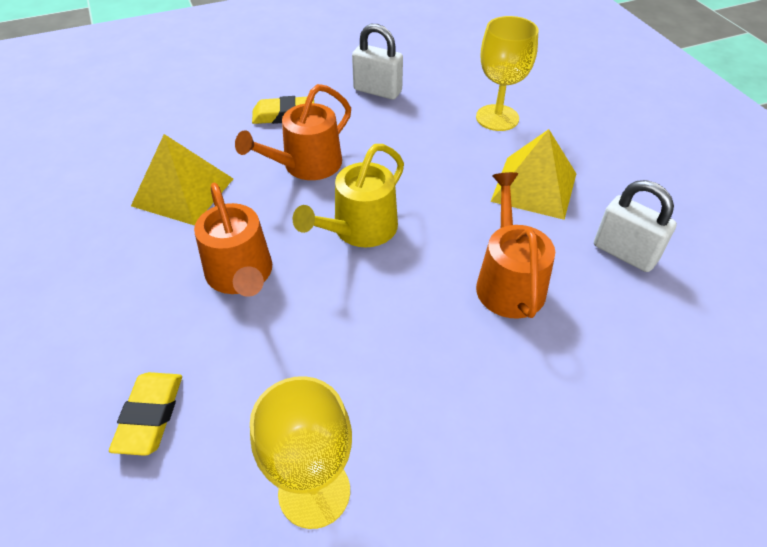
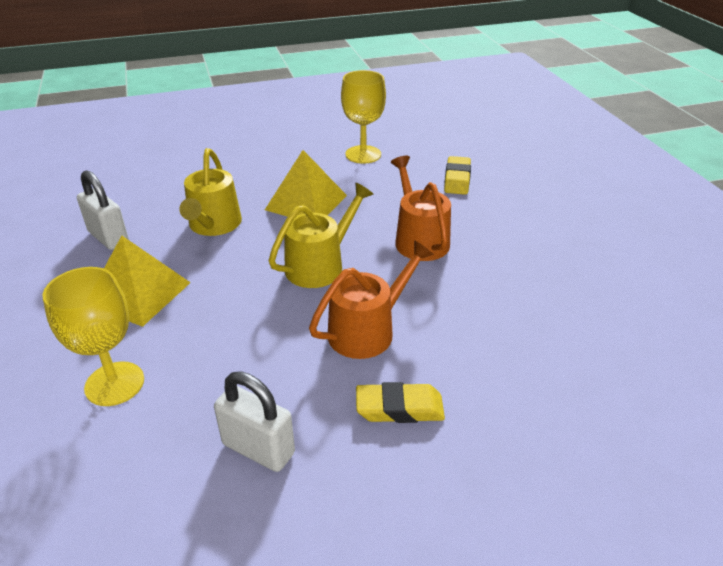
camera: 175 degrees left, 10 degrees down
yellow pyramid [131,134,233,225] -> yellow pyramid moved to [265,150,347,217]
orange watering can [476,172,555,318] -> yellow watering can [179,148,242,236]

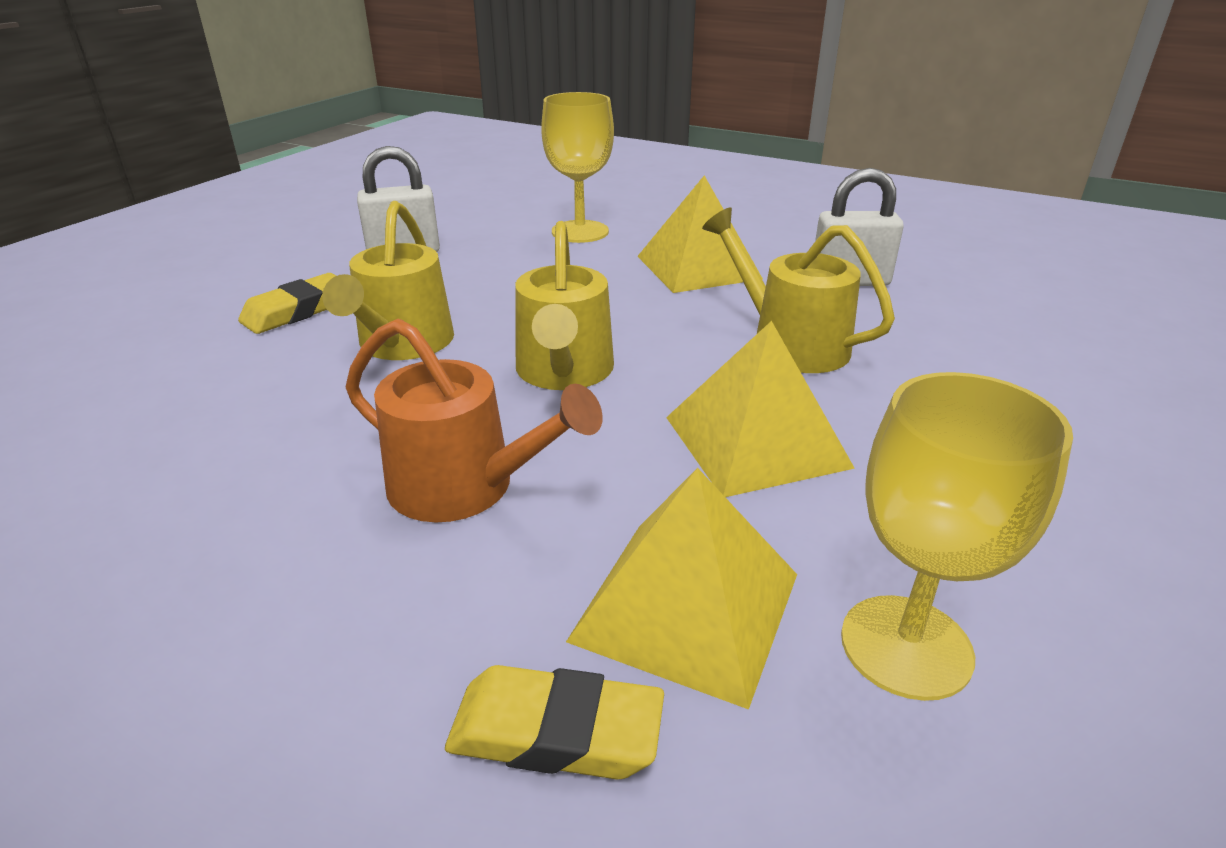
camera: 135 degrees right, 5 degrees down
orange watering can [309,240,434,359] -> yellow watering can [322,201,454,360]
yellow eraser [444,156,471,195] -> yellow eraser turned 45 degrees counterclockwise [445,665,664,780]
none -> yellow pyramid [566,468,797,710]

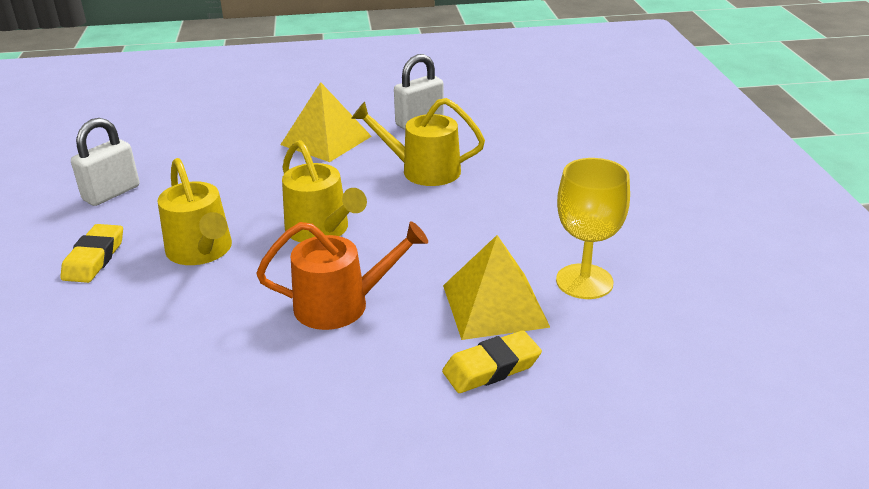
camera: 35 degrees left, 0 degrees up
yellow goblet [541,92,614,243] -> none
yellow pyramid [666,321,855,497] -> none

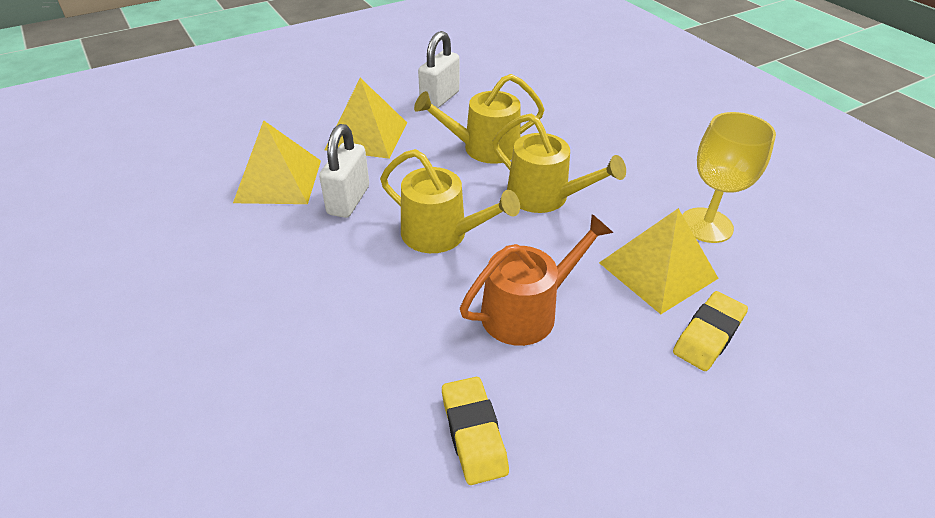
camera: 25 degrees left, 10 degrees up
yellow eraser [60,224,123,283] -> yellow eraser moved to [442,377,509,485]
white padlock [71,118,140,206] -> white padlock moved to [319,124,369,218]
yellow watering can [158,158,232,265] -> yellow watering can moved to [493,114,626,213]
none -> yellow pyramid [233,120,321,204]

